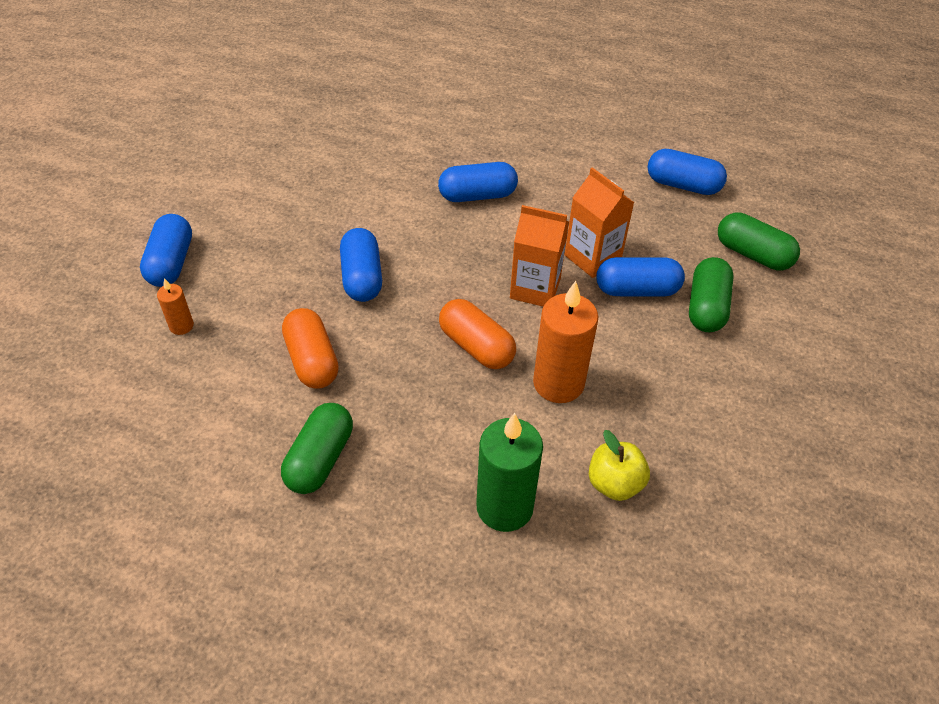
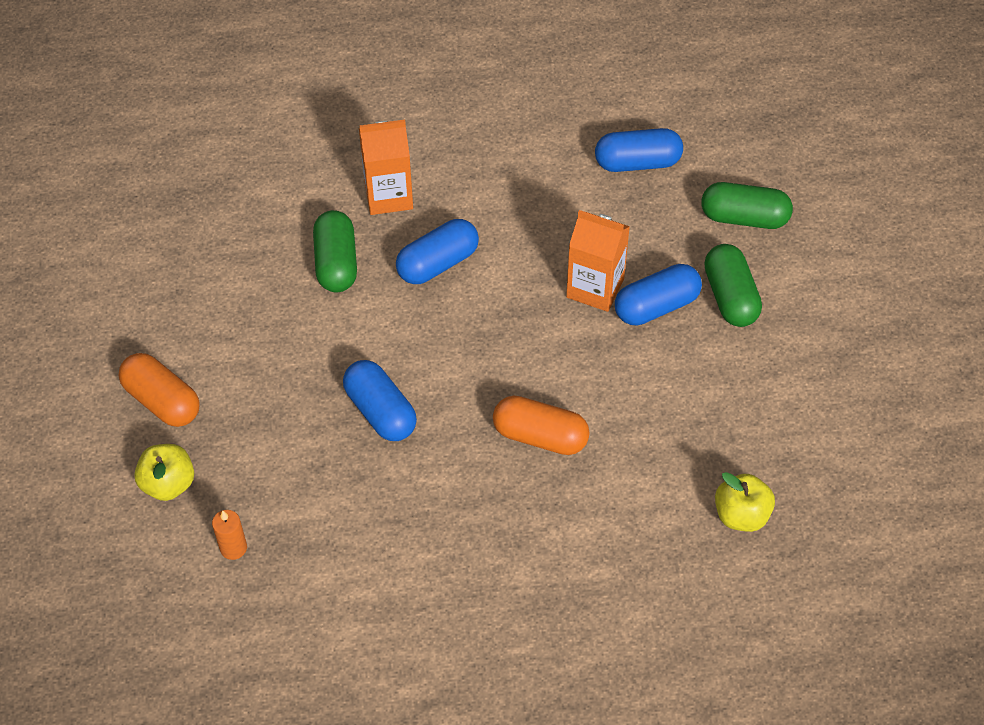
camera: 25 degrees left, 5 degrees up
blue capsule [140,214,192,287] -> yellow apple [134,444,194,501]
green capsule [281,403,353,494] -> green capsule moved to [313,210,357,292]
orange capsule [282,308,339,389] -> orange capsule moved to [119,353,200,427]
green candle [476,413,543,532] -> none
orange carton [510,205,569,307] -> orange carton moved to [359,120,413,215]
orange candle [533,281,598,403] -> none

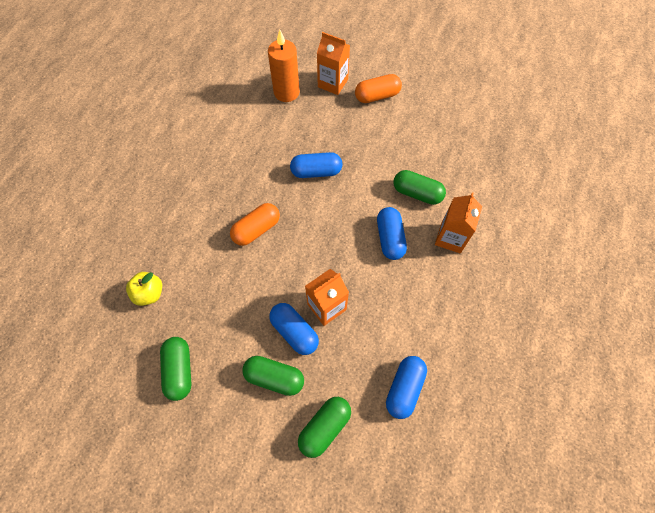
camera: 120 degrees right, 10 degrees up
yellow apple [134,444,194,501] -> orange carton [317,32,350,95]
orange candle [212,510,247,560] -> orange candle [268,29,300,102], size x2.05
blue capsule [615,264,702,326] -> blue capsule turned 45 degrees counterclockwise [269,303,319,355]
none -> green capsule [160,337,191,401]

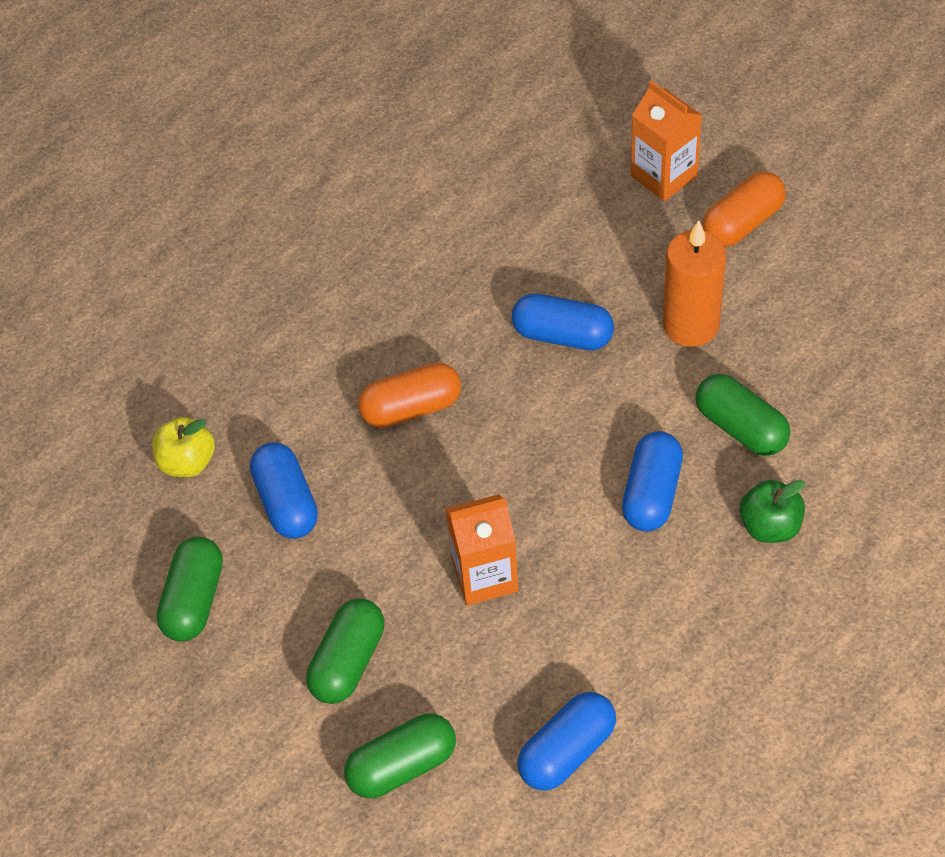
camera: 25 degrees right, 10 degrees down
green capsule [242,356,304,396] -> green capsule turned 75 degrees clockwise [306,598,385,704]
orange candle [268,29,300,102] -> orange candle moved to [663,220,726,347]
blue capsule [269,303,319,355] -> blue capsule moved to [250,442,318,539]
orange capsule [355,74,402,103] -> orange capsule turned 45 degrees counterclockwise [702,171,786,247]
orange carton [435,192,482,253] -> green apple [739,480,805,543]

